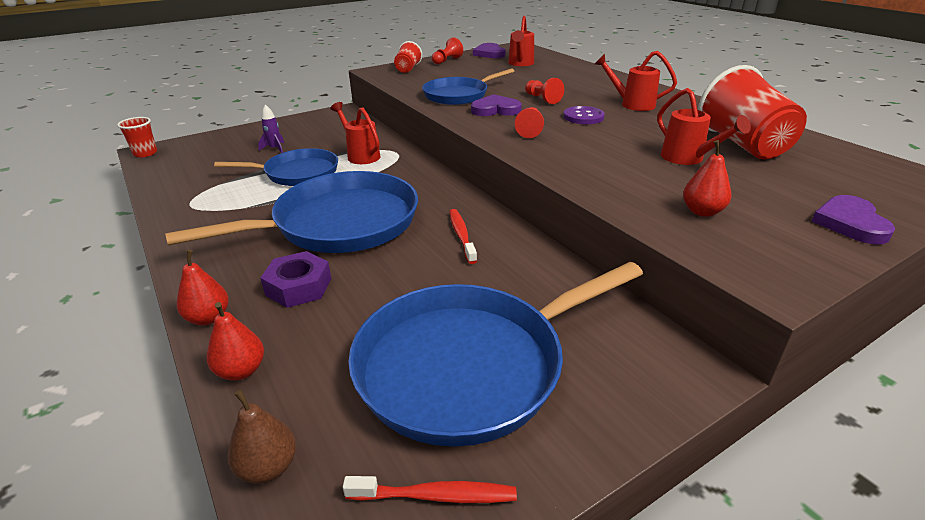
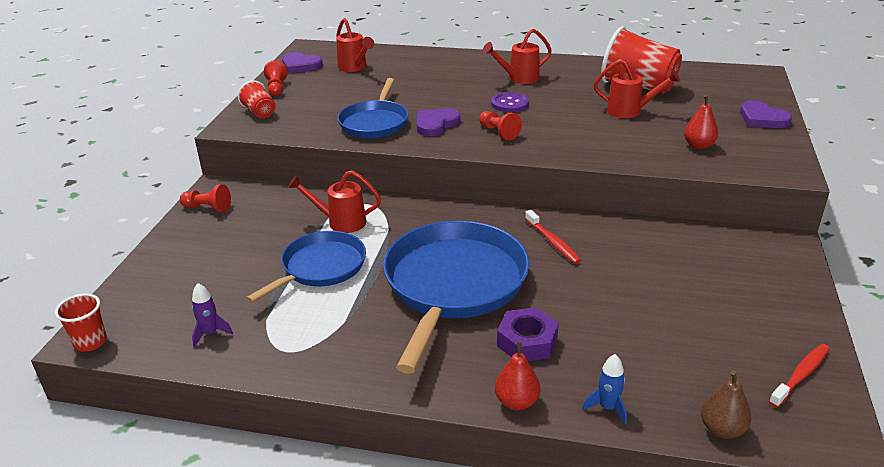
camera: 45 degrees left, 0 degrees up
red pear [207,302,264,381] -> blue rocket [582,354,627,424]
purple rocket [258,104,284,153] -> purple rocket moved to [192,283,233,347]
blue pan [348,262,643,447] -> none
red toothbrush [449,209,477,264] -> red toothbrush turned 150 degrees counterclockwise [525,210,581,264]
red pawn [525,78,564,104] -> red pawn moved to [180,184,231,212]

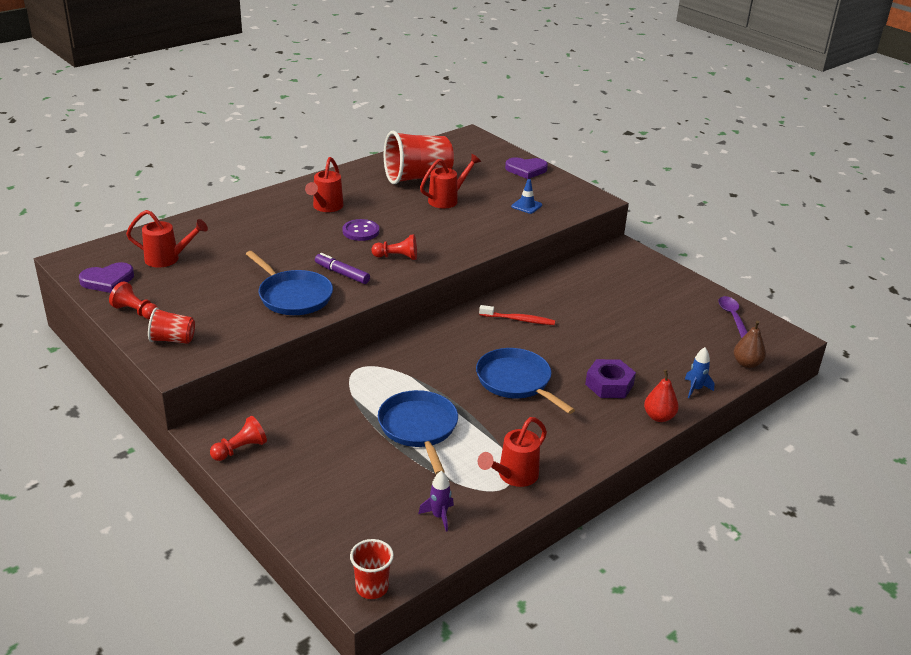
camera: 55 degrees left, 0 degrees up
red watering can [288,170,381,233] -> red watering can moved to [478,417,547,487]
blue pan [383,221,530,374] -> blue pan [476,348,575,414], size x0.60
purple heart [417,108,460,136] -> purple marker [315,253,370,284]
red pear [684,95,718,149] -> blue traffic cone [511,179,542,214]
red toothbrush [769,344,830,408] -> purple spoon [718,296,748,338]

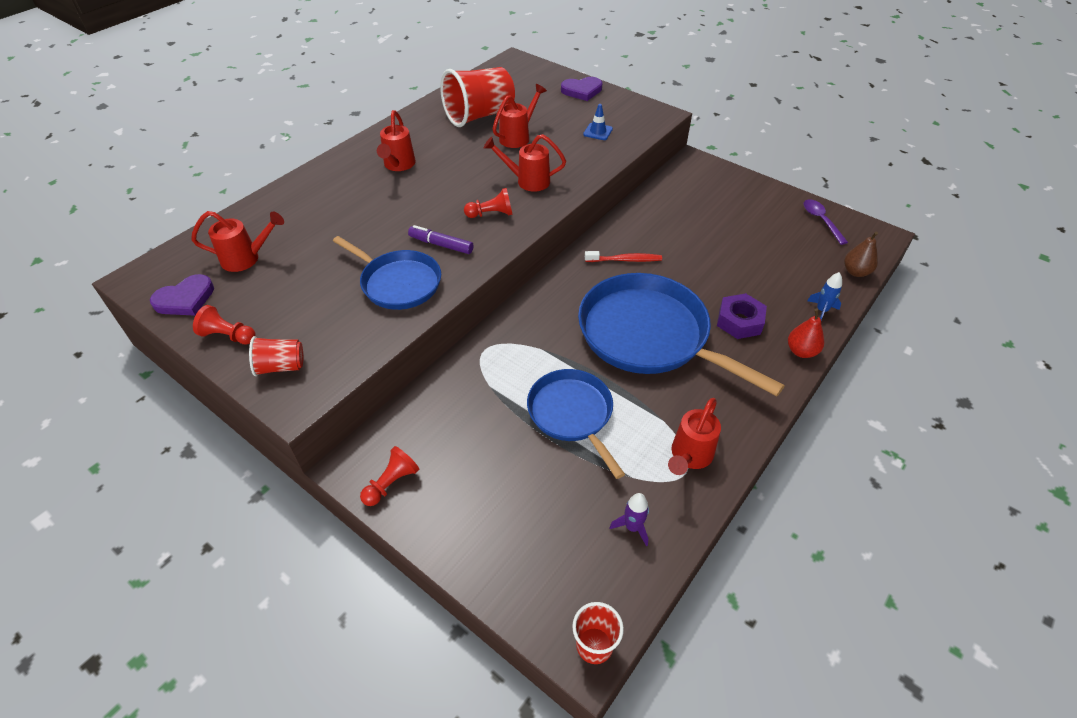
camera: 10 degrees left, 15 degrees up
purple button [343,219,379,241] -> none
blue pan [476,348,575,414] -> blue pan [578,273,785,396], size x1.67
none -> red watering can [484,134,566,192]

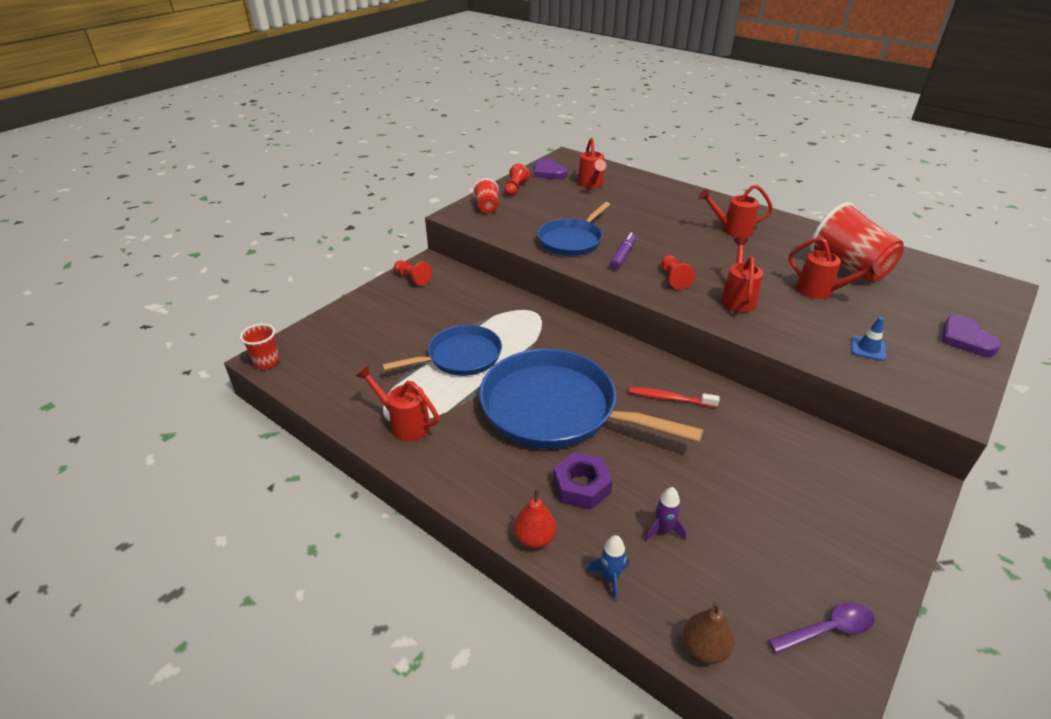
camera: 90 degrees right, 10 degrees down
blue pan [578,273,785,396] -> blue pan turned 105 degrees counterclockwise [479,349,703,449]
red toothbrush [585,251,662,262] -> red toothbrush turned 105 degrees clockwise [629,387,719,408]
purple rocket [609,493,649,546] -> purple rocket moved to [645,487,686,541]

